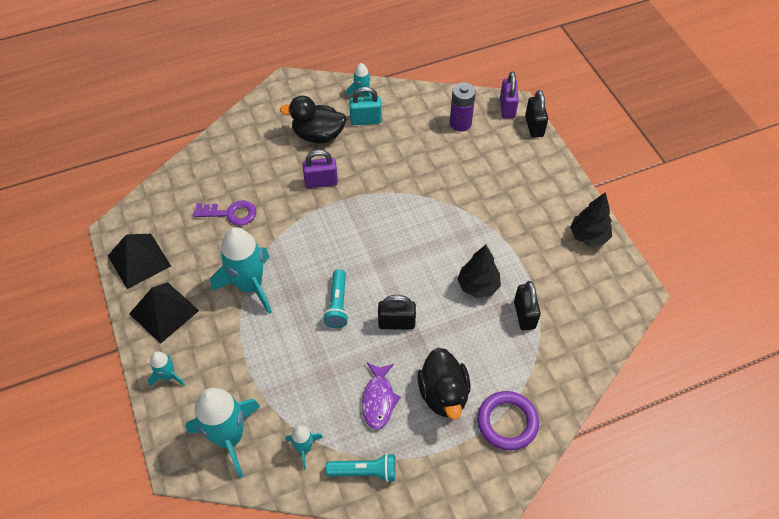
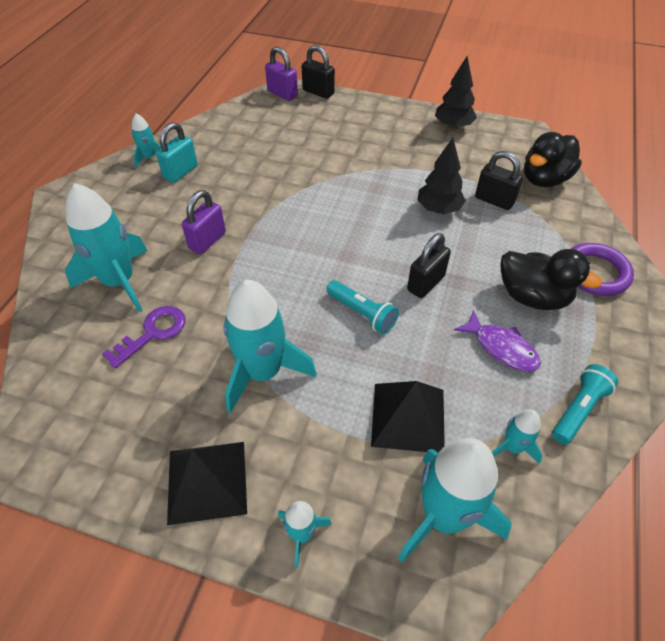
camera: 50 degrees left, 5 degrees down
black pyramid [108,234,171,289] -> black pyramid moved to [371,381,445,453]
black duck [280,96,347,144] -> black duck moved to [524,132,582,187]
purple battery [450,82,476,132] -> none
none -> turquoise rocket [65,183,147,312]

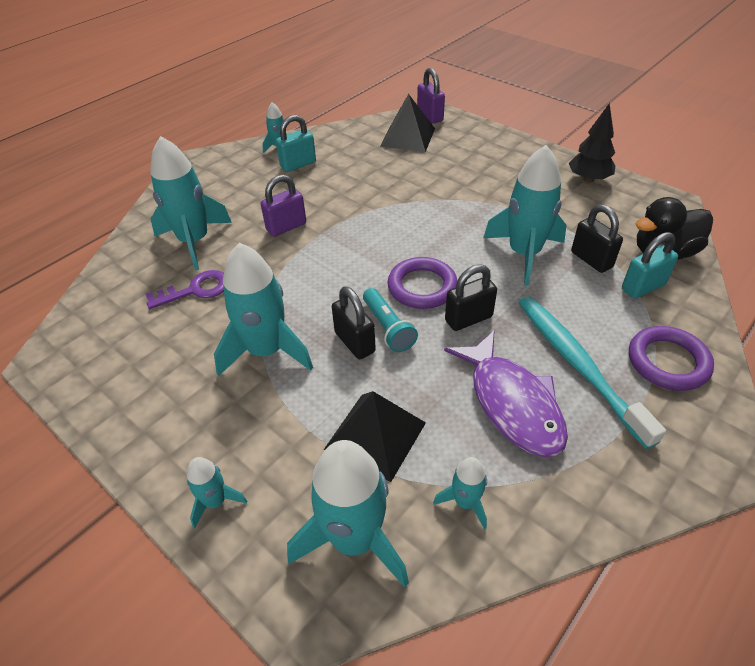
camera: 25 degrees right, 5 degrees down
black pyramid [167,442,247,525] -> black pyramid moved to [380,94,435,152]
black padlock [302,45,335,99] -> black padlock moved to [332,286,376,359]
black tree [417,138,466,214] -> turquoise rocket [483,145,566,286]
purple fish [454,310,541,372] -> purple fish [444,330,568,457], size x1.61
black duck [501,249,602,310] -> turquoise toothbrush [519,296,666,449]
turquoise flashlight [552,364,618,445] -> none
none -> purple ring [388,257,457,309]
none -> turquoise padlock [622,232,678,298]

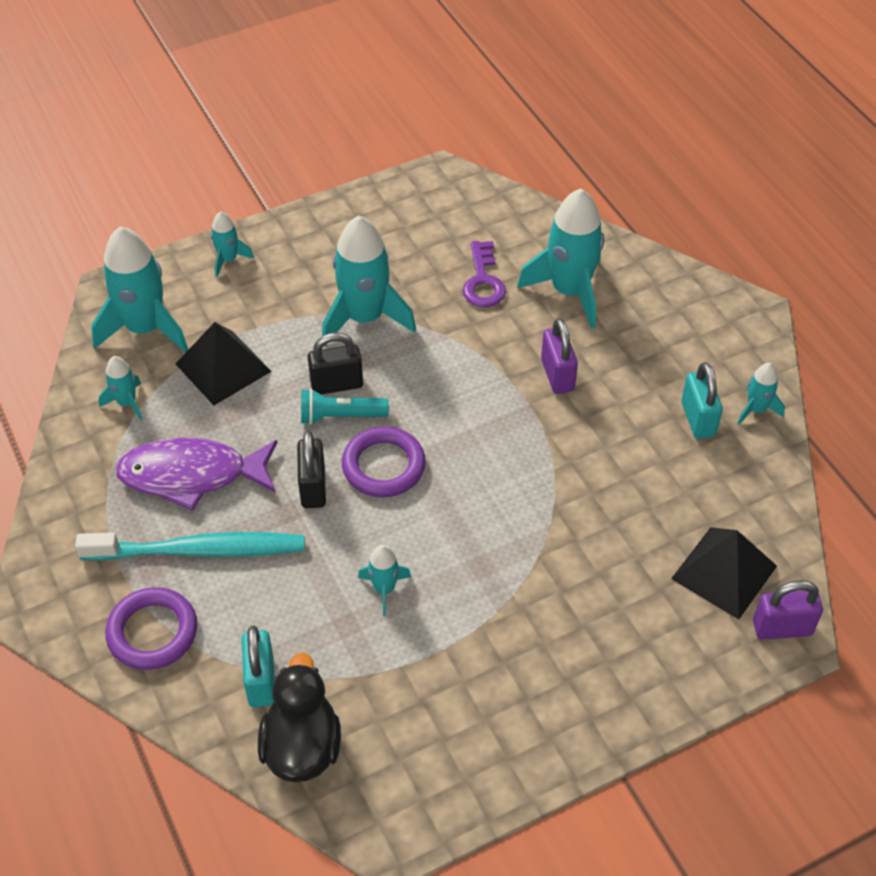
camera: 110 degrees right, 5 degrees up
turquoise rocket [483,145,566,286] -> turquoise rocket [358,545,411,616], size x0.49
black tree [569,103,615,182] -> none
black padlock [571,204,623,273] -> none

